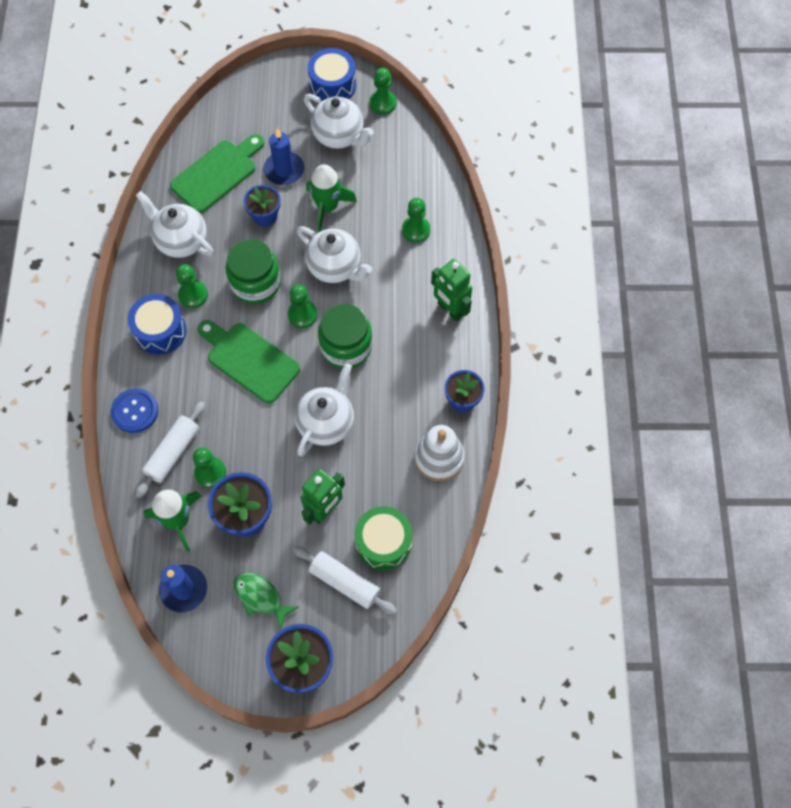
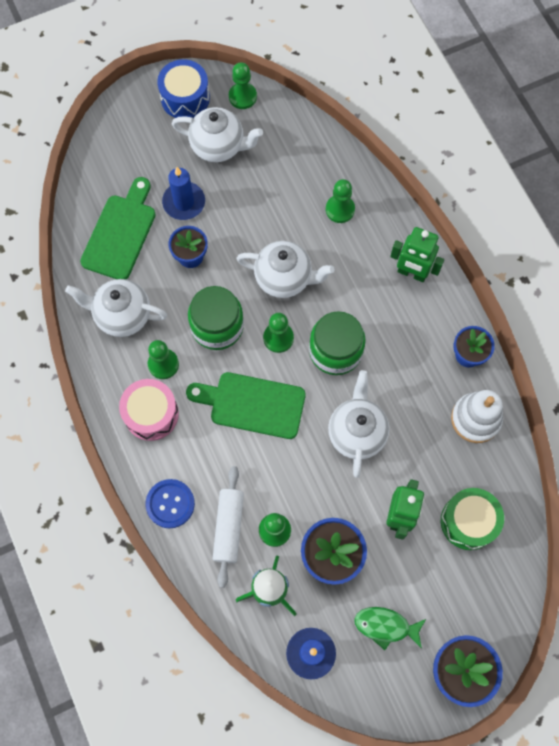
camera: 25 degrees left, 5 degrees up
blue drum [128,294,186,355] -> pink drum [119,379,179,441]
white rolling pin [293,546,397,615] -> none
green rocket [306,164,357,232] -> none

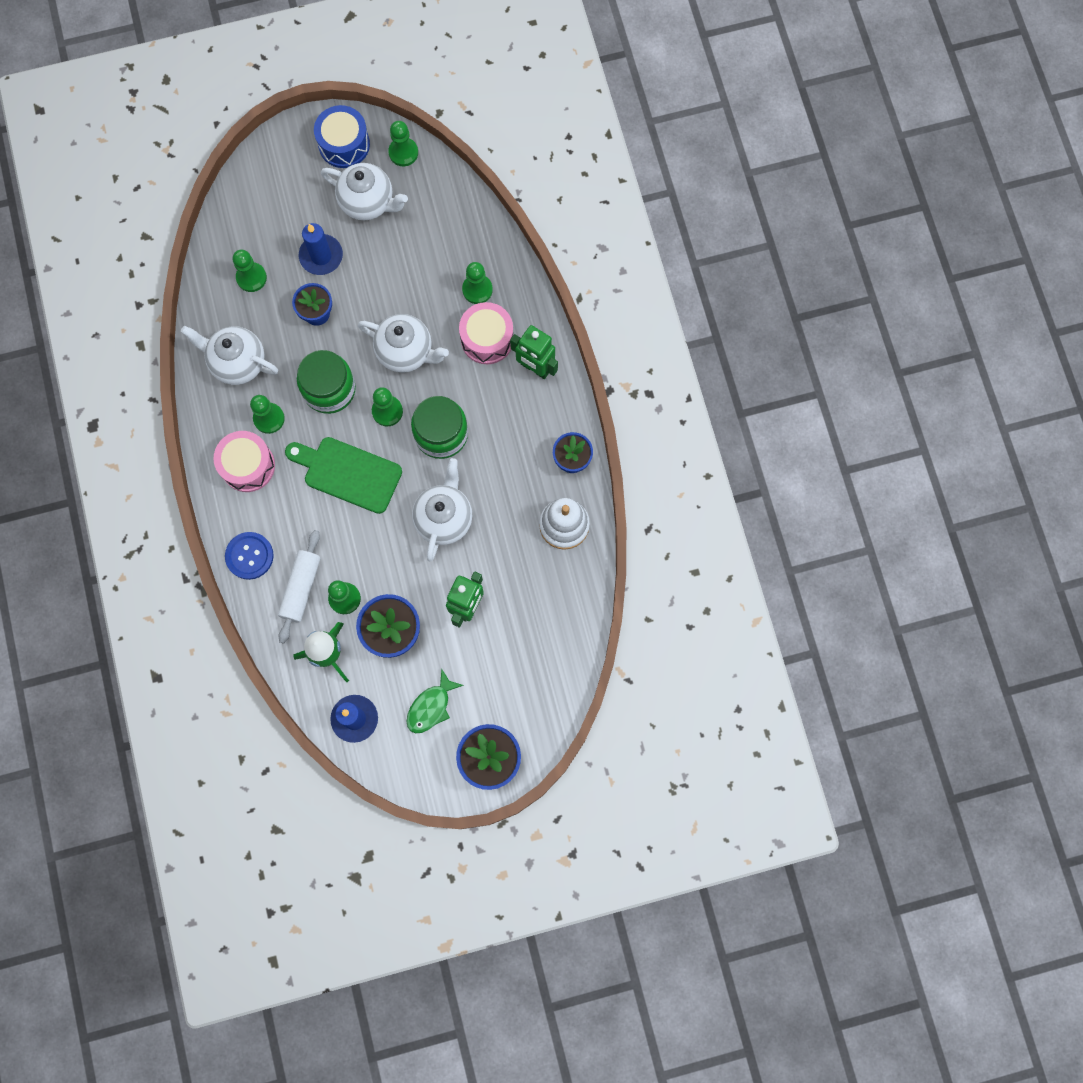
camera: 10 degrees right, 5 degrees up
green cutting board [80,177,156,279] -> green pawn [233,250,267,292]
green fish [354,607,426,650] -> green fish turned 75 degrees counterclockwise [406,668,463,733]
green drum [441,488,504,550] -> none
none -> pink drum [459,302,513,364]

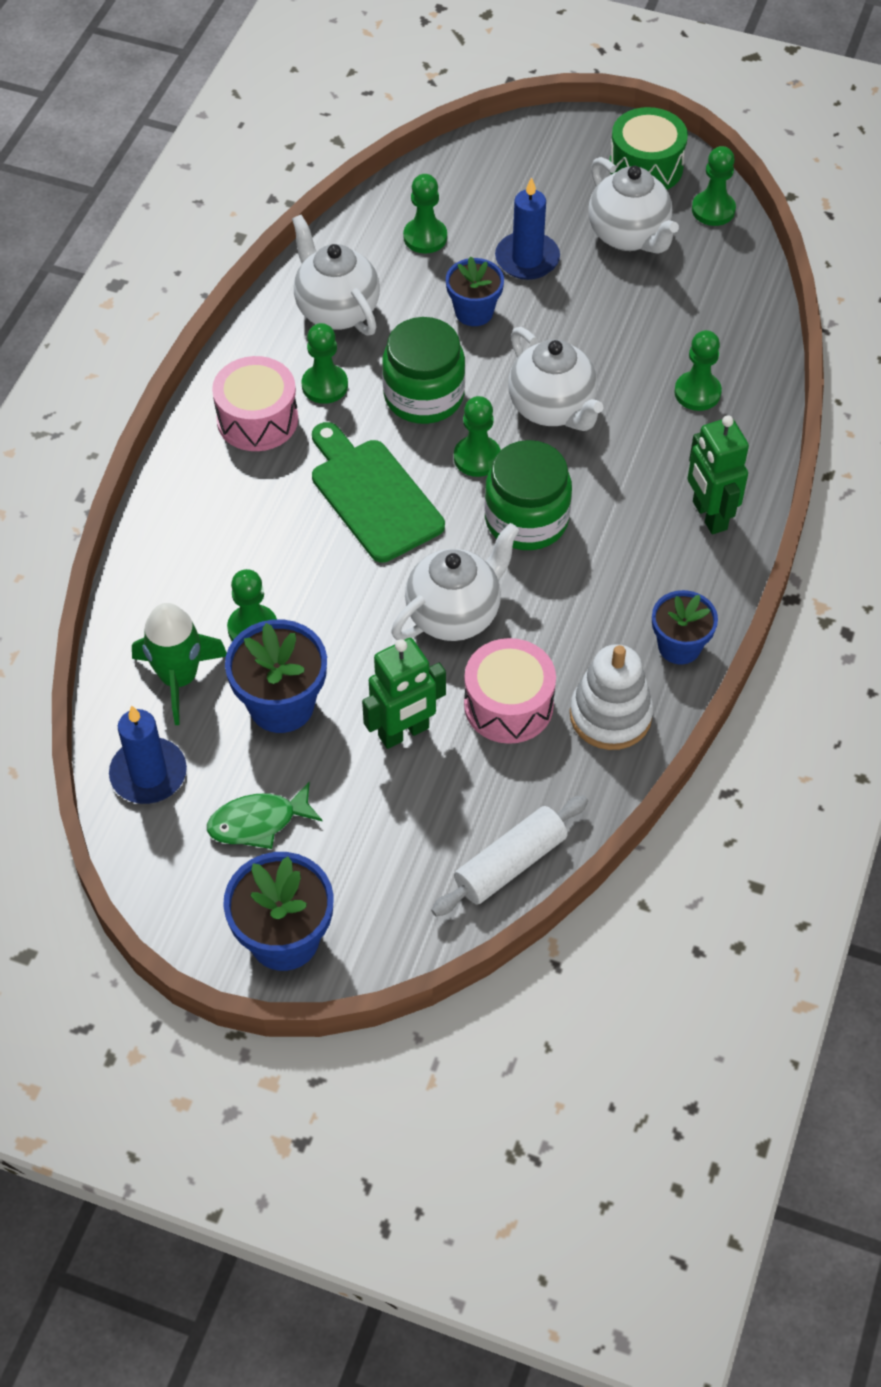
camera: 35 degrees right, 20 degrees down
blue button [225,532,274,580] -> none
white rolling pin [278,530,320,643] -> white rolling pin moved to [431,795,588,916]
blue drum [314,105,370,168] -> green drum [610,107,688,190]
pink drum [459,302,513,364] -> pink drum moved to [464,638,556,744]

